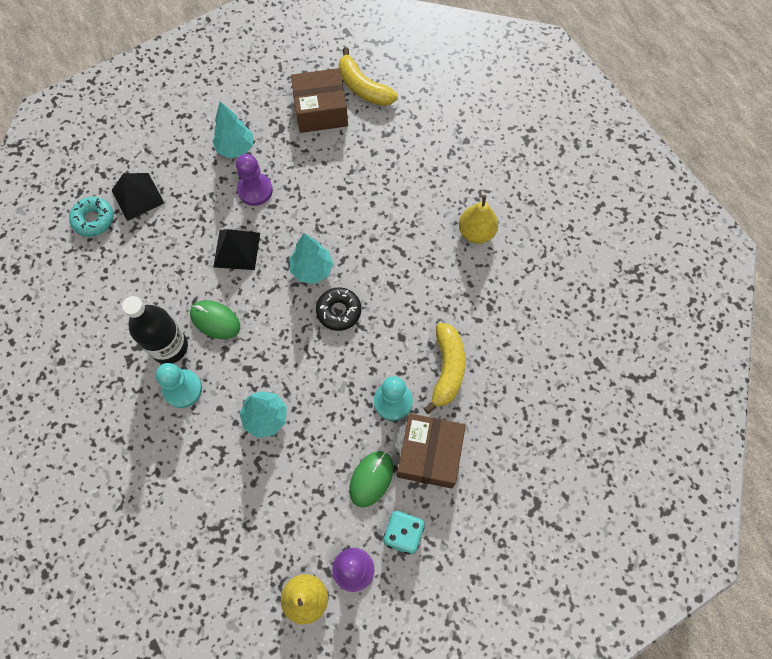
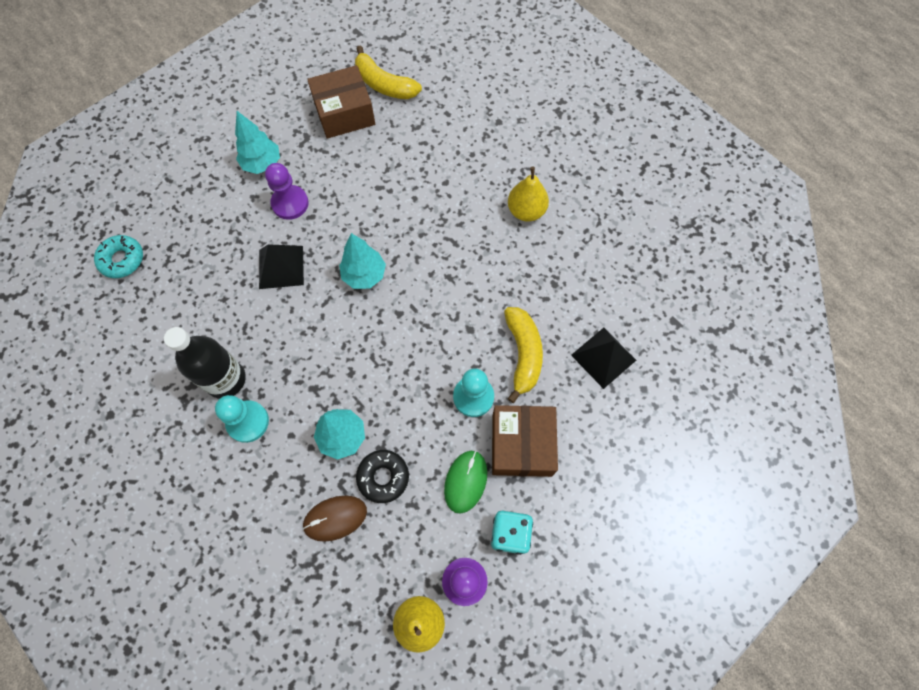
camera: 10 degrees left, 0 degrees up
black pyramid [111,173,164,221] -> black pyramid moved to [571,328,636,389]
green mouse [190,300,240,339] -> none
black donut [316,287,361,331] -> black donut moved to [356,450,409,503]
none -> brown mouse [302,496,367,542]

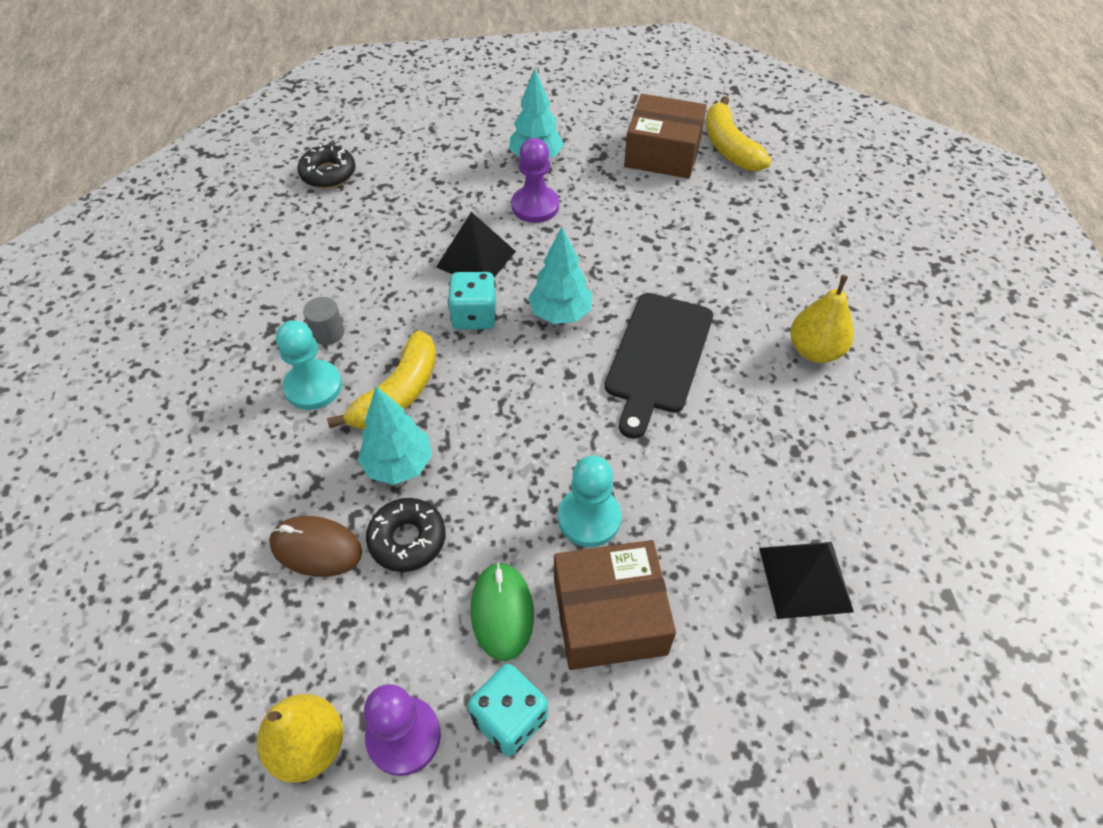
camera: 35 degrees right, 15 degrees down
turquoise donut [94,235,143,278] -> black donut [298,144,356,188]
black bottle [164,327,246,399] -> grey cylinder [303,297,345,345]
green mouse [444,450,487,514] -> green mouse turned 60 degrees counterclockwise [470,562,534,661]
brown box [492,405,558,477] -> brown box turned 45 degrees clockwise [554,540,676,670]
yellow banana [504,307,543,403] -> yellow banana moved to [327,330,436,429]
none -> turquoise dice [448,272,496,330]
none -> black cutting board [605,293,713,439]

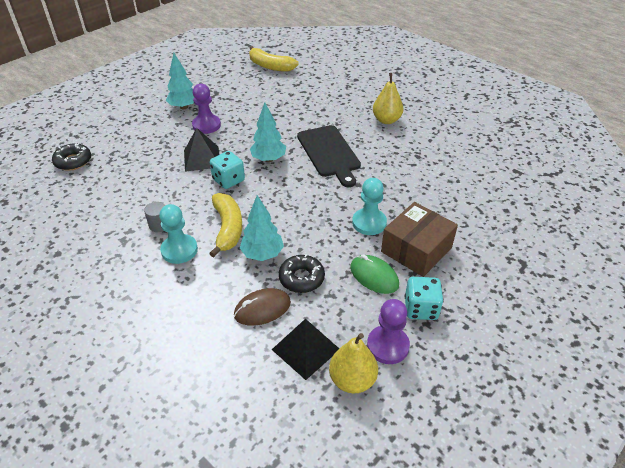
camera: 40 degrees left, 10 degrees down
brown box [624,94,707,179] -> none
black pyramid [759,542,854,619] -> black pyramid moved to [272,319,339,380]

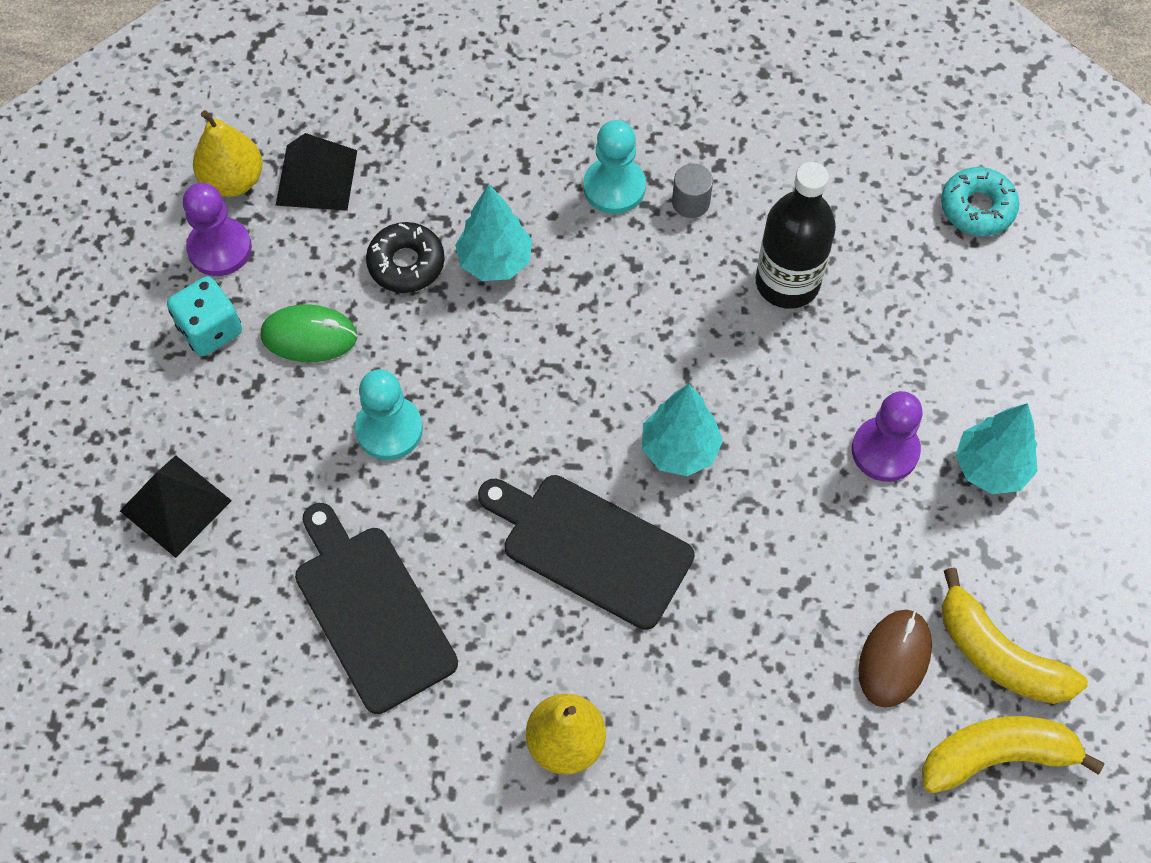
camera: 140 degrees right, 20 degrees up
black donut [52,143,91,171] -> turquoise donut [941,167,1019,236]
black pyramid [184,128,219,172] -> black pyramid moved to [120,455,232,558]
yellow banana [209,193,242,257] -> yellow banana moved to [942,567,1088,704]
turquoise dice [210,151,245,189] -> none
brown mouse [234,288,291,326] -> brown mouse moved to [858,610,932,708]
brown box [381,202,458,277] -> none
none -> black cutting board [295,503,458,714]
none -> black bottle [756,162,836,309]

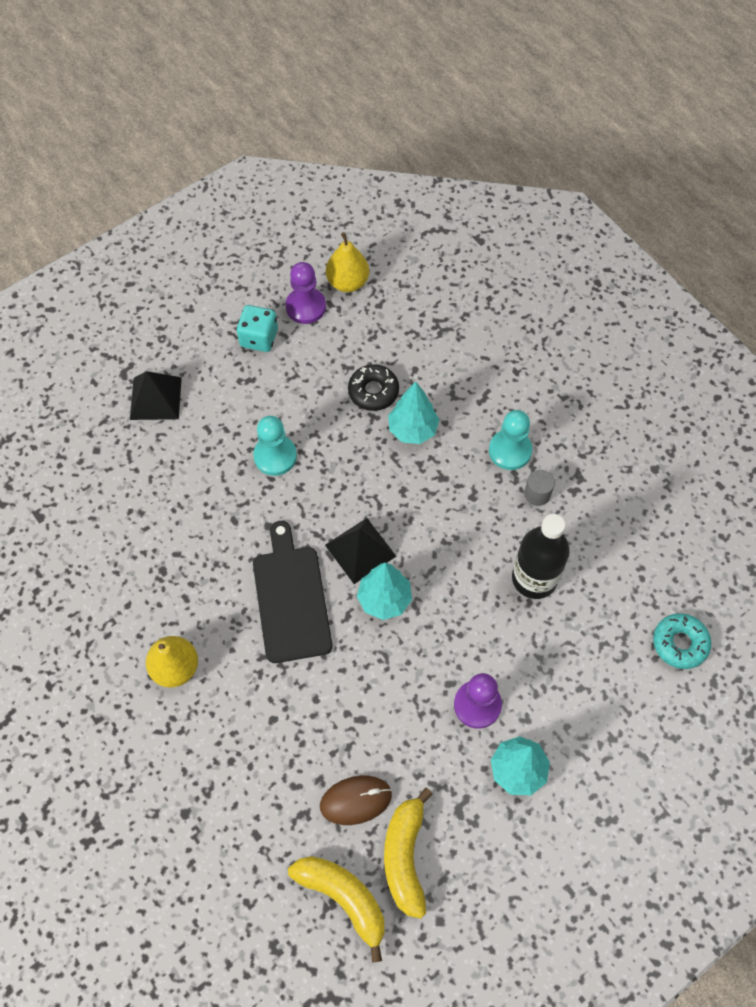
camera: 50 degrees right, 0 degrees up
green mouse [261,304,357,362] -> none
black pyramid [275,133,357,211] -> black pyramid moved to [325,518,397,584]
black cutting board [295,503,458,714] -> none

